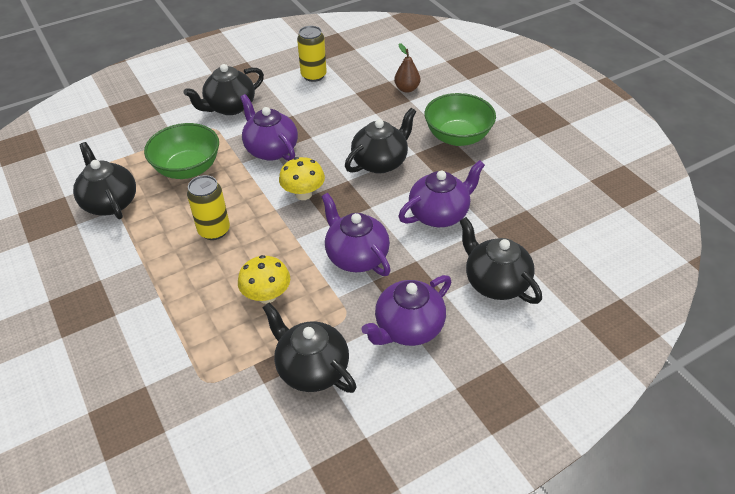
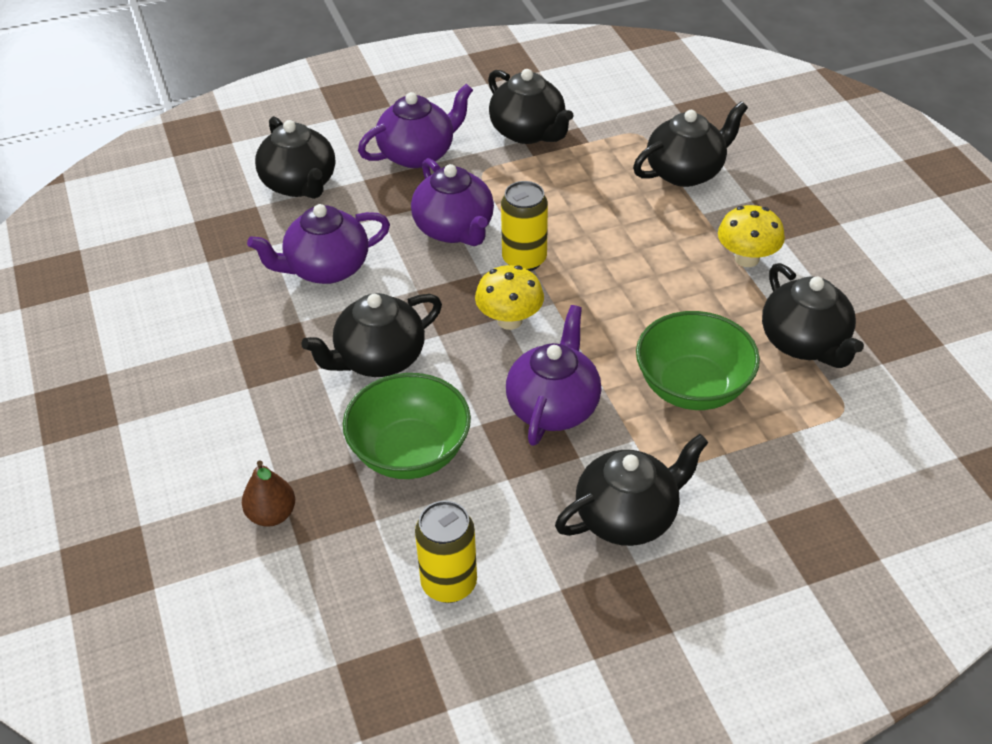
camera: 170 degrees left, 0 degrees up
yellow can [187,175,230,240] -> yellow can moved to [501,181,548,271]
yellow mushroom [238,255,290,304] -> yellow mushroom moved to [718,205,785,267]
purple teapot [240,94,298,161] -> purple teapot turned 135 degrees counterclockwise [506,305,602,446]
green bowl [424,93,496,146] -> green bowl moved to [343,373,471,479]
none -> black teapot [633,101,748,187]

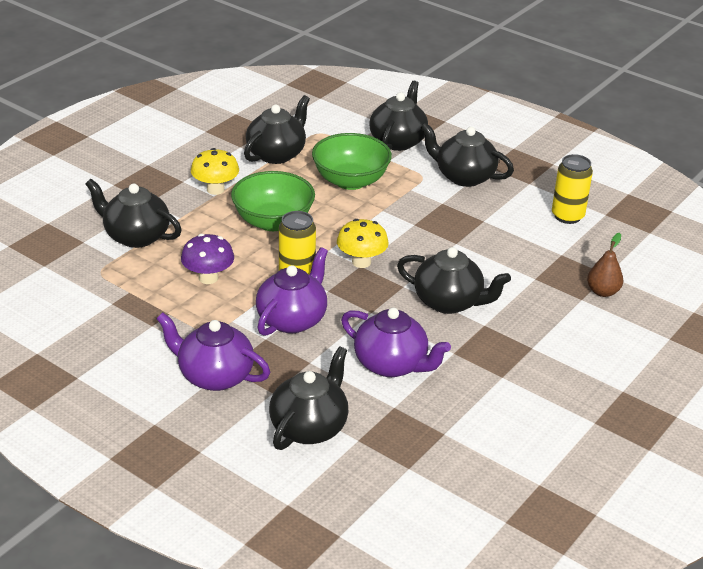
camera: 125 degrees left, 10 degrees down
green bowl [343,373,471,479] -> green bowl moved to [231,171,315,231]
black teapot [488,69,574,144] -> black teapot moved to [370,81,428,151]
purple teapot [506,305,602,446] -> none
none -> purple mushroom [181,234,234,284]

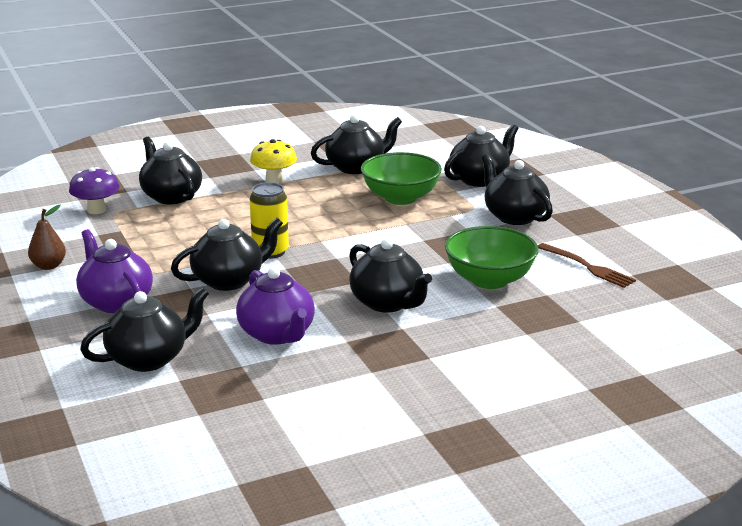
camera: 30 degrees right, 10 degrees down
purple mushroom [181,234,234,284] -> purple mushroom moved to [69,167,120,214]
green bowl [231,171,315,231] -> green bowl moved to [445,226,538,289]
purple teapot [256,247,328,336] -> black teapot [171,218,283,291]
yellow mushroom [337,219,389,268] -> none
yellow can [552,154,593,224] -> brown fork [538,243,636,288]
brown pear [587,233,623,297] -> brown pear moved to [28,205,66,270]

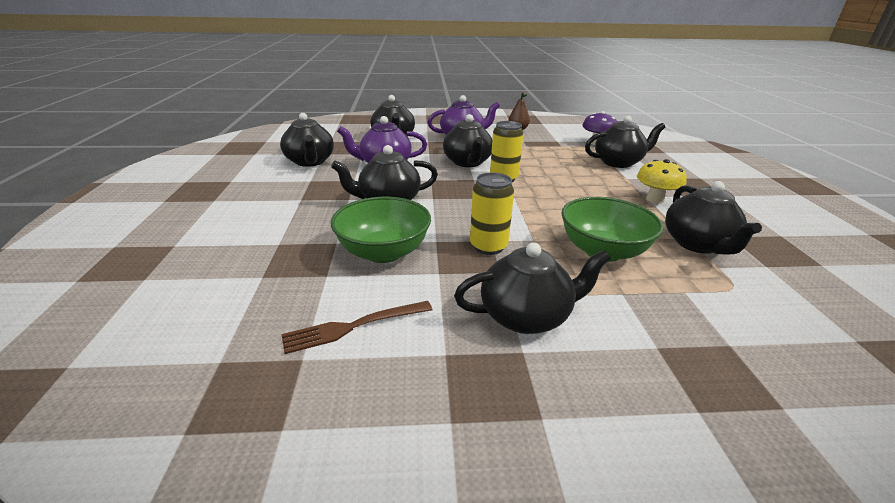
camera: 110 degrees right, 5 degrees up
black teapot [444,124,519,187] -> black teapot moved to [280,113,334,167]
none -> yellow can [470,172,514,255]

